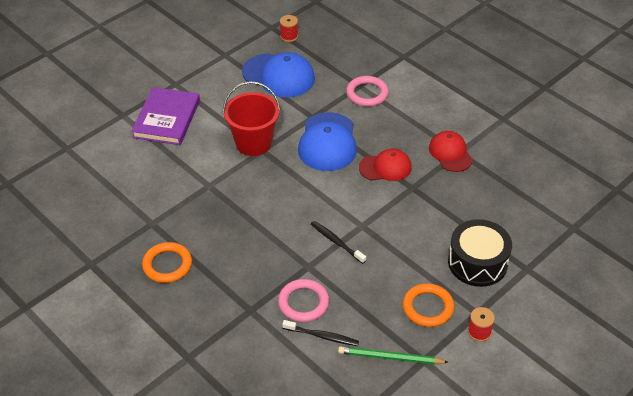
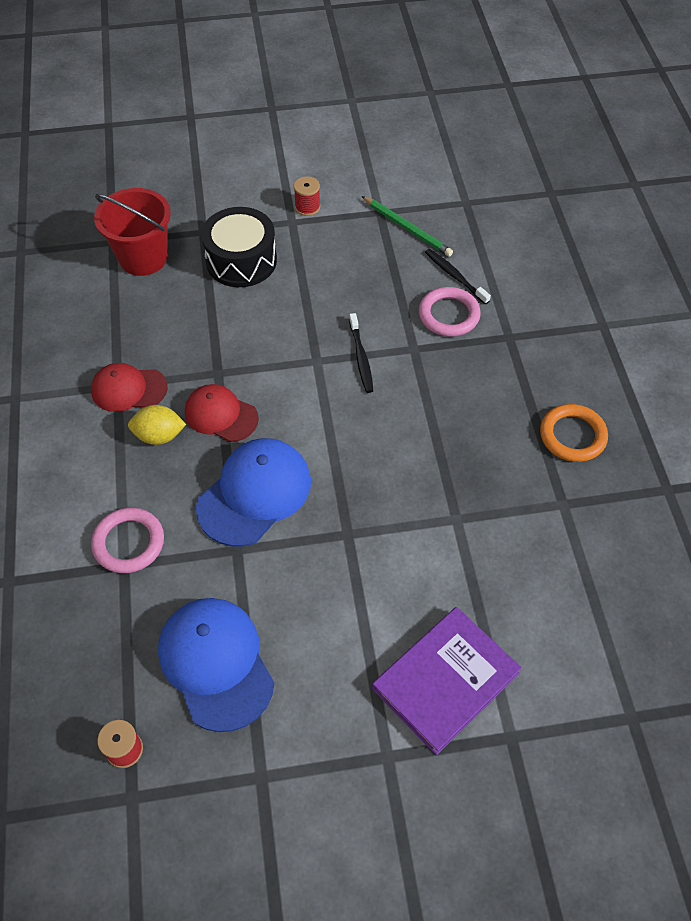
camera: 145 degrees left, 10 degrees up
red bucket [223,81,281,156] -> red bucket moved to [94,188,171,276]
orange ring [403,283,454,327] -> none
red cap [429,131,473,172] -> red cap turned 75 degrees clockwise [91,363,168,412]
none -> yellow lemon [128,405,186,445]

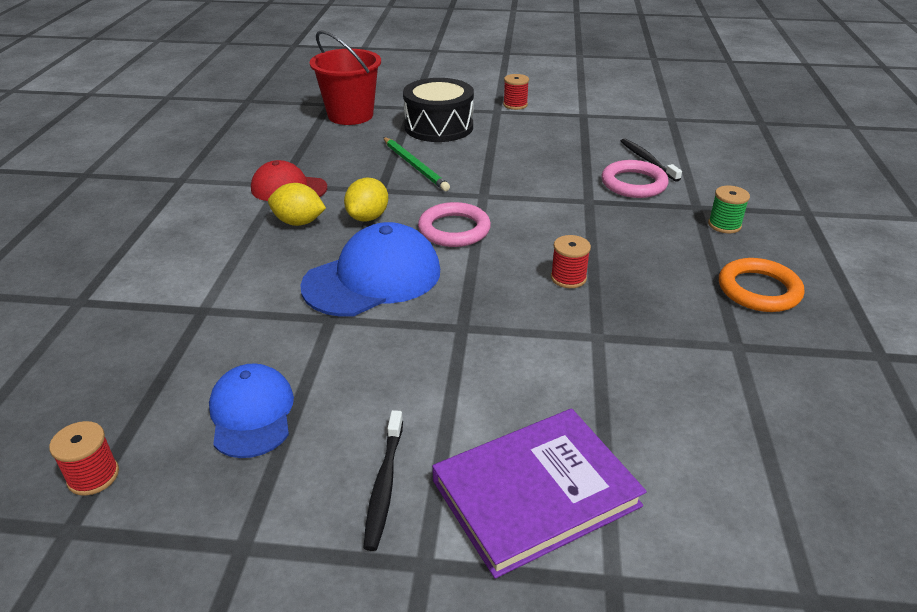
camera: 15 degrees right, 20 degrees down
pink ring [91,507,164,573] -> pink ring moved to [418,202,491,247]
blue cap [158,598,275,732] -> blue cap [209,363,294,458], size x0.64
red cap [185,384,259,442] -> yellow lemon [344,178,388,222]
black toothbrush [349,313,373,393] -> black toothbrush moved to [363,410,403,551]
green pencil [362,196,453,257] -> green pencil moved to [383,137,450,191]
none -> red spool [551,235,591,288]
none -> green spool [708,186,750,233]

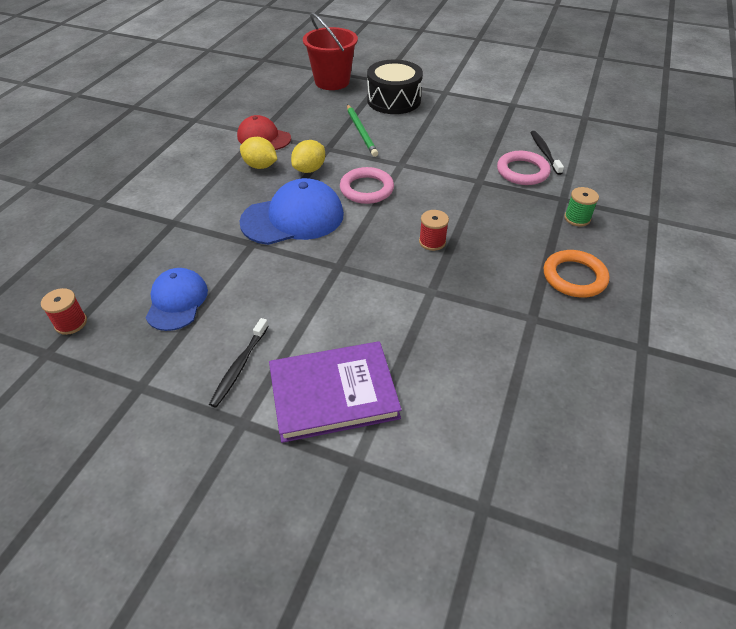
camera: 15 degrees right, 10 degrees up
red spool [503,74,529,110] -> none

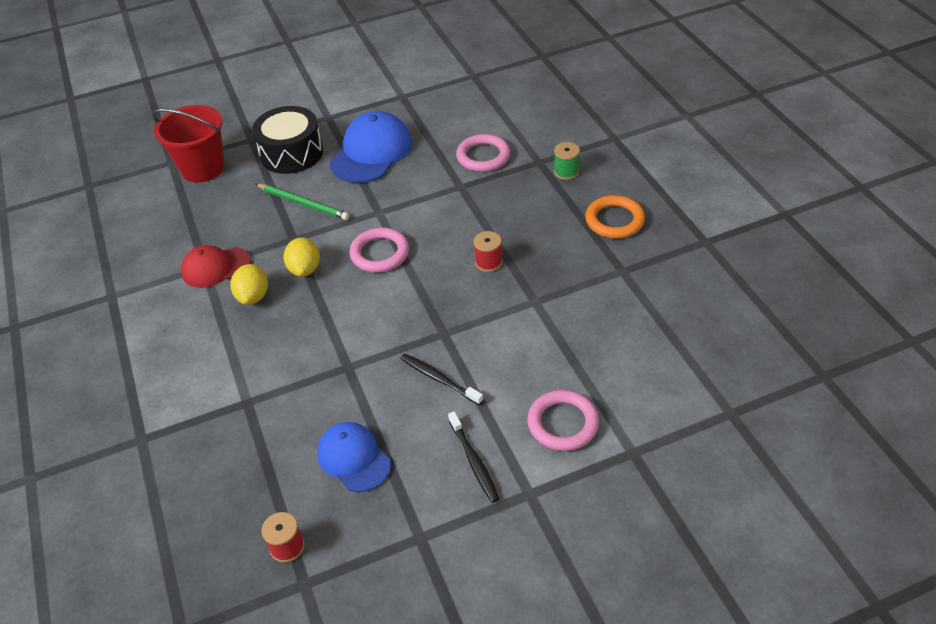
camera: 40 degrees left, 0 degrees up
blue cap [239,178,344,245] -> blue cap moved to [330,111,412,183]
yellow lemon [240,137,277,169] -> yellow lemon turned 75 degrees counterclockwise [230,264,268,305]
purple book [269,341,402,443] -> pink ring [527,390,599,451]
black toothbrush [530,131,564,175] -> black toothbrush moved to [400,354,484,405]

